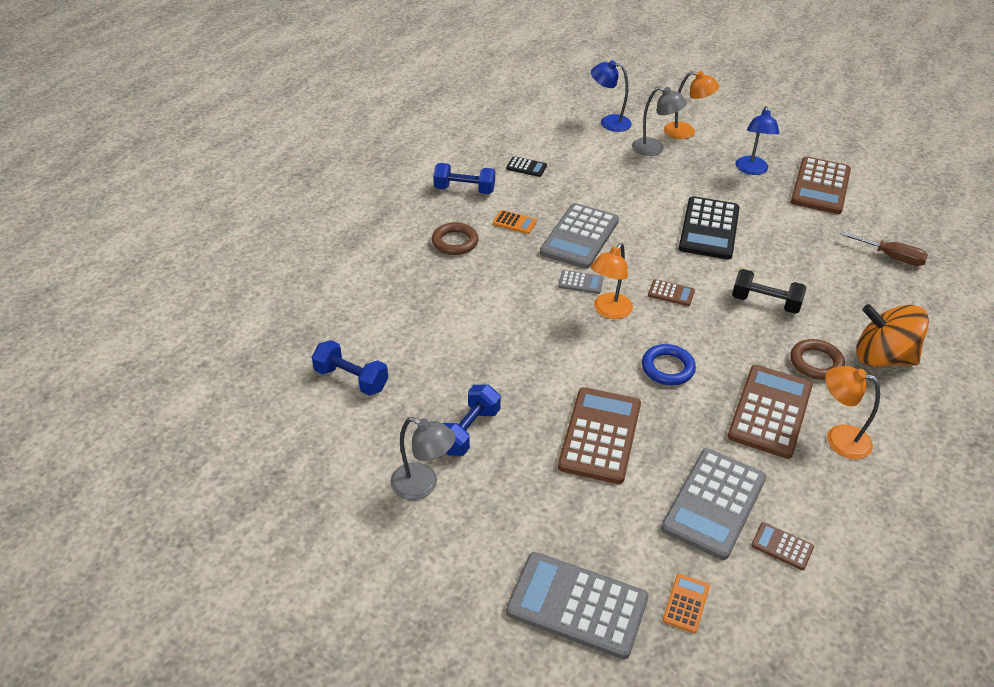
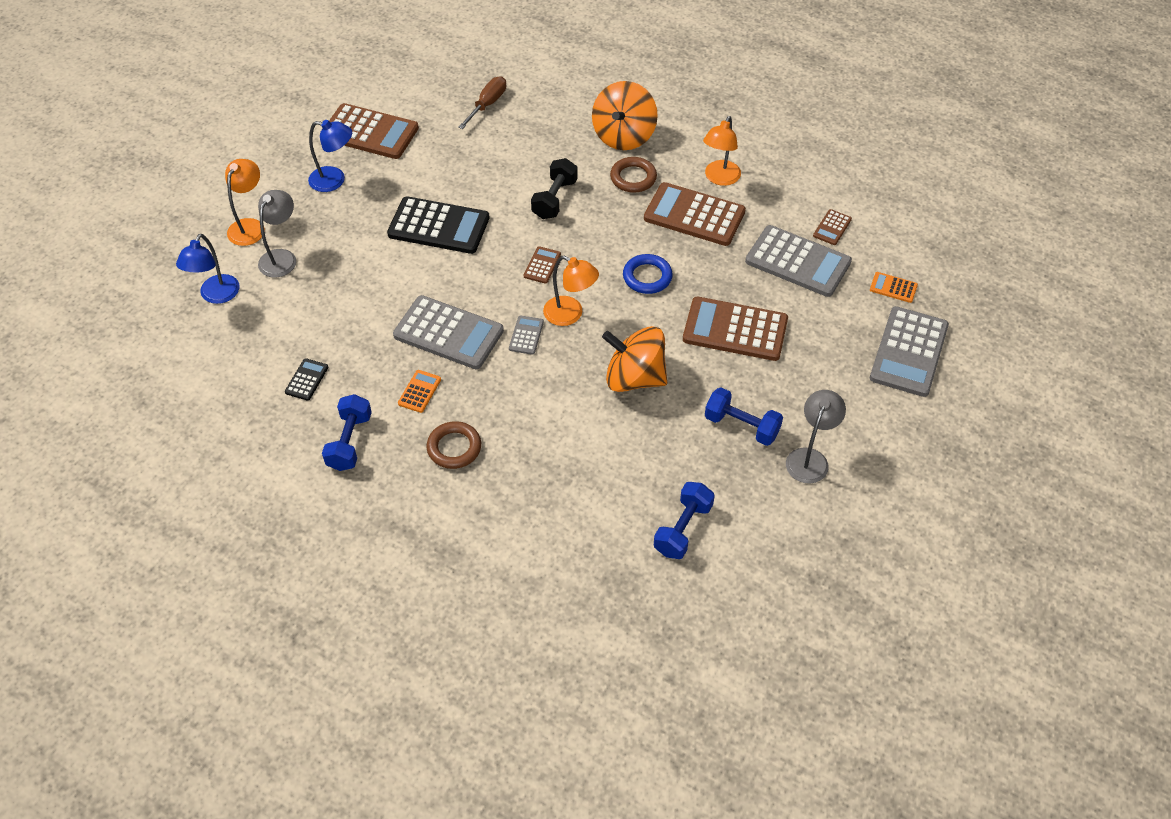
camera: 90 degrees left, 10 degrees up
none -> orange spinning top [602,326,667,392]

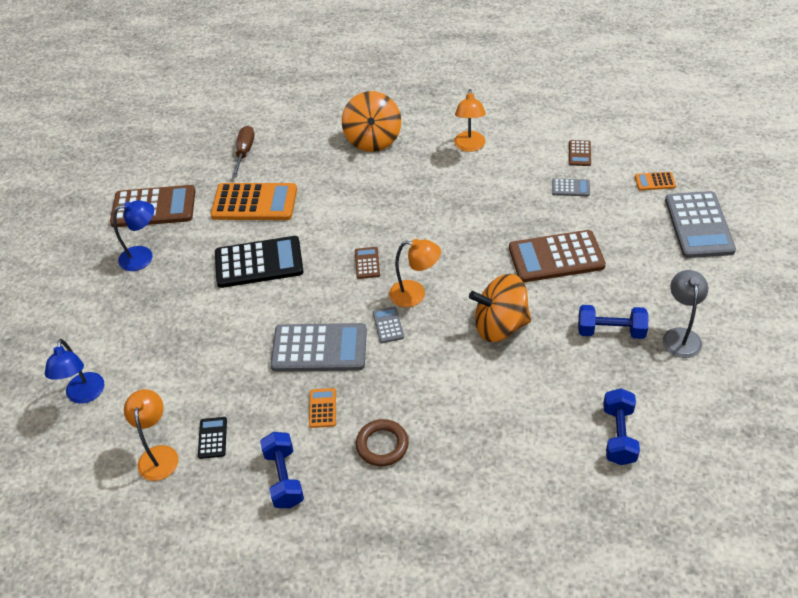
camera: 20 degrees left, 5 degrees down
orange lamp [225,159,265,246] -> orange lamp moved to [124,389,179,481]
grey lamp [258,190,296,277] -> none
black dumbbell [531,158,578,219] -> none
brown ring [610,157,657,193] -> none
blue ring [623,254,673,294] -> none
brown calculator [644,182,746,246] -> none
grey calculator [745,225,852,297] -> grey calculator [552,179,590,196], size x0.46
none -> orange calculator [211,183,297,220]

